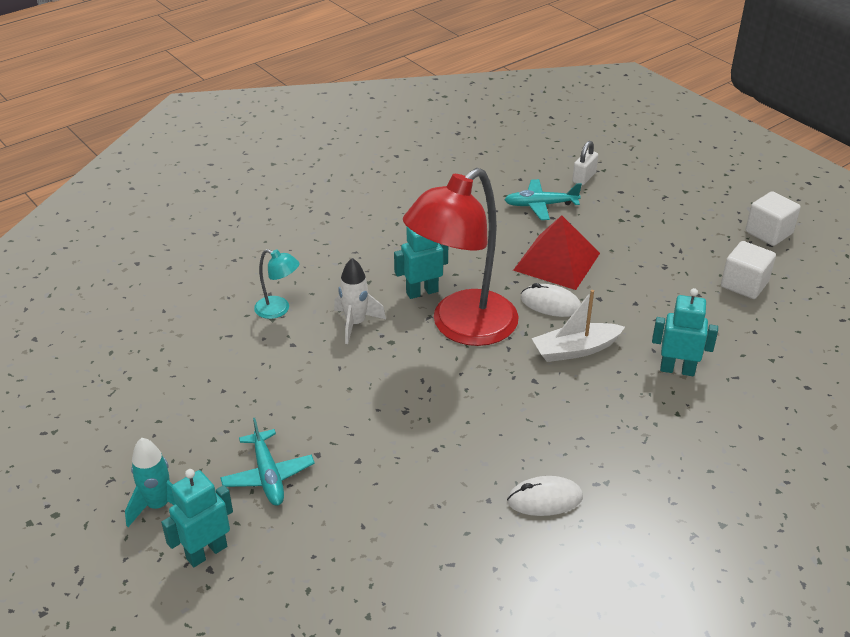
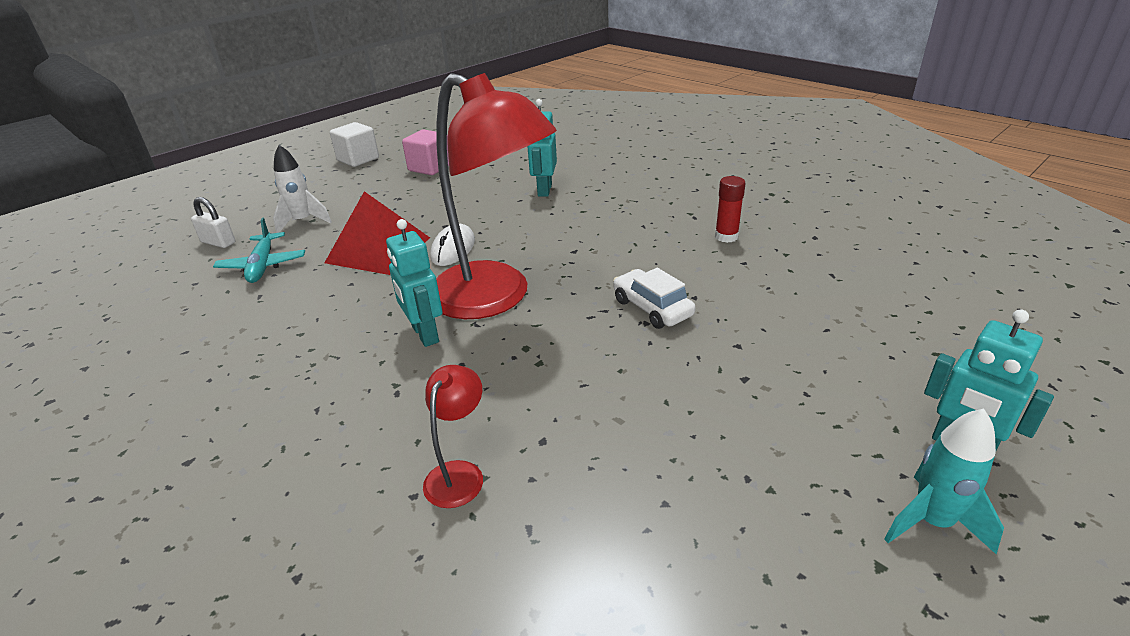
camera: 95 degrees left, 5 degrees down
turquoise plane [220,418,315,506] -> none
turquoise lamp [254,249,299,319] -> red lamp [423,365,483,508]
white rocket [334,258,386,344] -> white rocket moved to [273,145,332,233]
white mouse [507,476,583,516] -> red glue stick [715,176,746,243]
white boat [532,290,625,362] -> none
white cube [721,241,776,299] -> pink cube [402,129,449,175]
none -> white car [613,268,695,329]

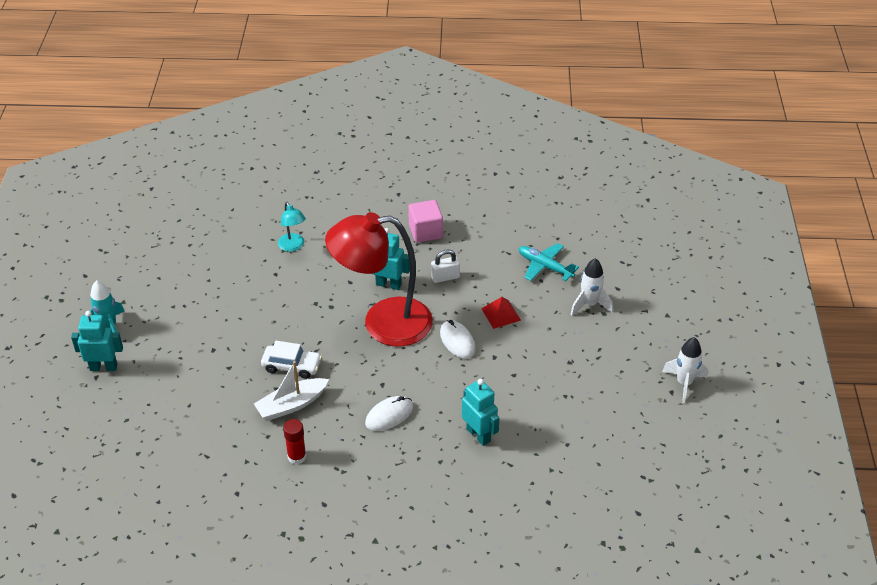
camera: 135 degrees right, 10 degrees up
white padlock [191,197,235,248] -> white padlock moved to [431,249,460,283]
red pyramid [325,191,430,275] -> red pyramid [481,297,521,329], size x0.54
white cube [330,122,379,167] -> white rocket [662,337,708,403]
pink cube [402,129,449,175] -> pink cube moved to [408,200,443,243]
red lamp [423,365,483,508] -> turquoise lamp [278,202,306,252]
none -> white boat [254,361,329,420]
none -> white mouse [365,396,413,431]

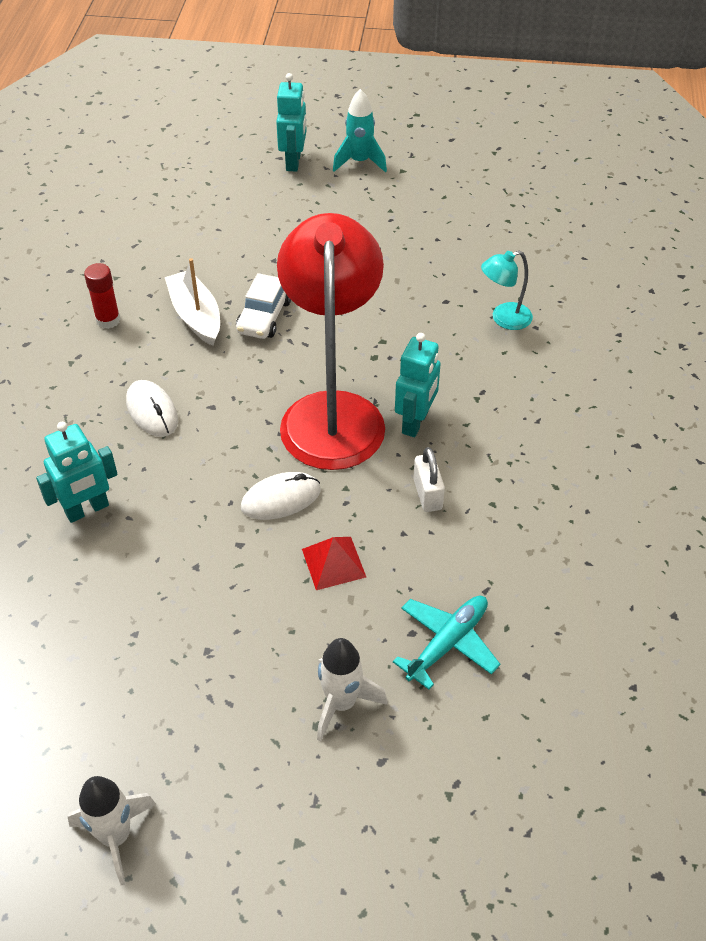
camera: 95 degrees right, 5 degrees up
pink cube [408,200,443,243] -> none

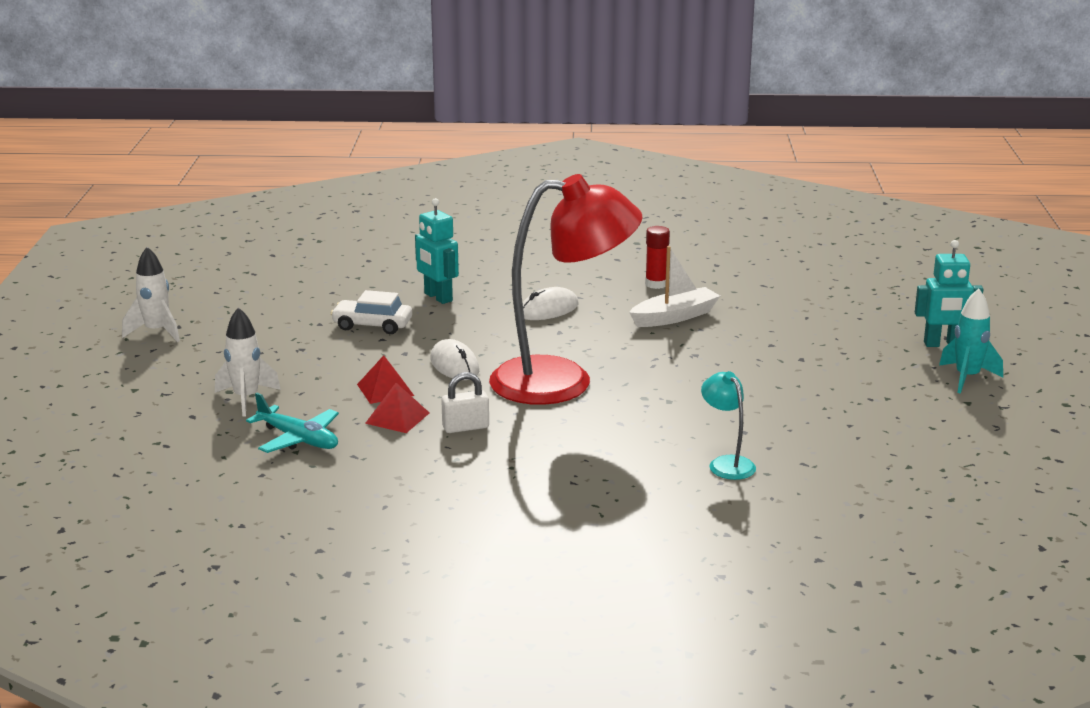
camera: 85 degrees right, 25 degrees down
white car [236,273,291,339] -> white car moved to [330,290,412,334]
turquoise robot [395,333,441,437] -> none
none -> red pyramid [365,383,429,433]

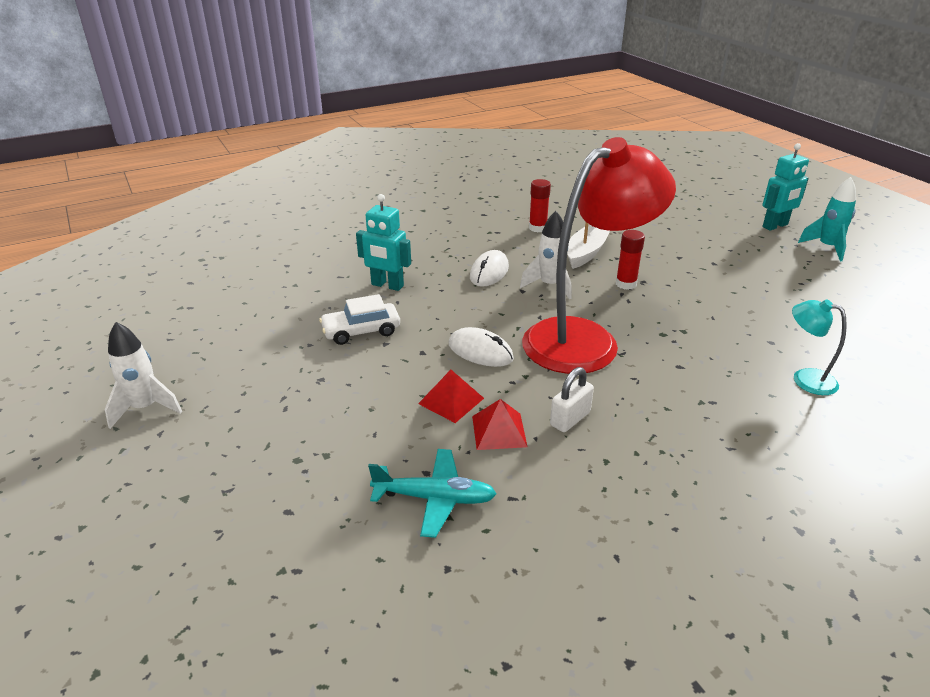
camera: 30 degrees left, 10 degrees up
white rocket [215,307,281,417] -> white rocket moved to [520,211,571,299]
none -> red glue stick [616,230,645,290]

